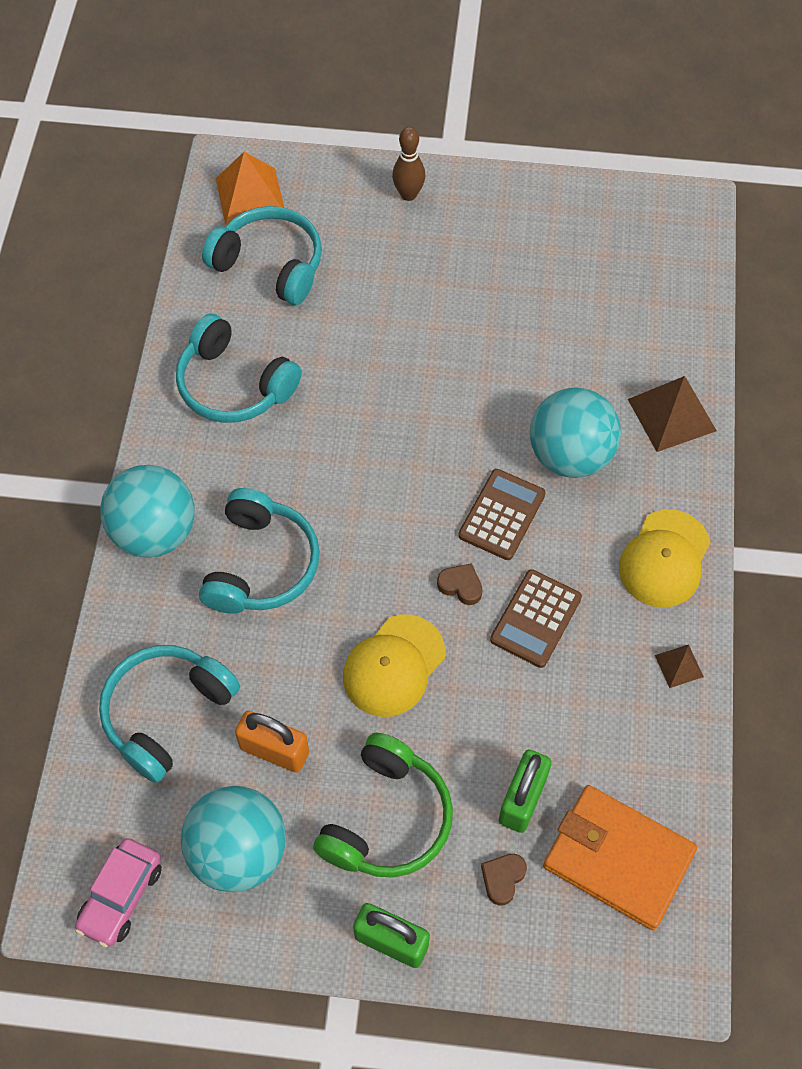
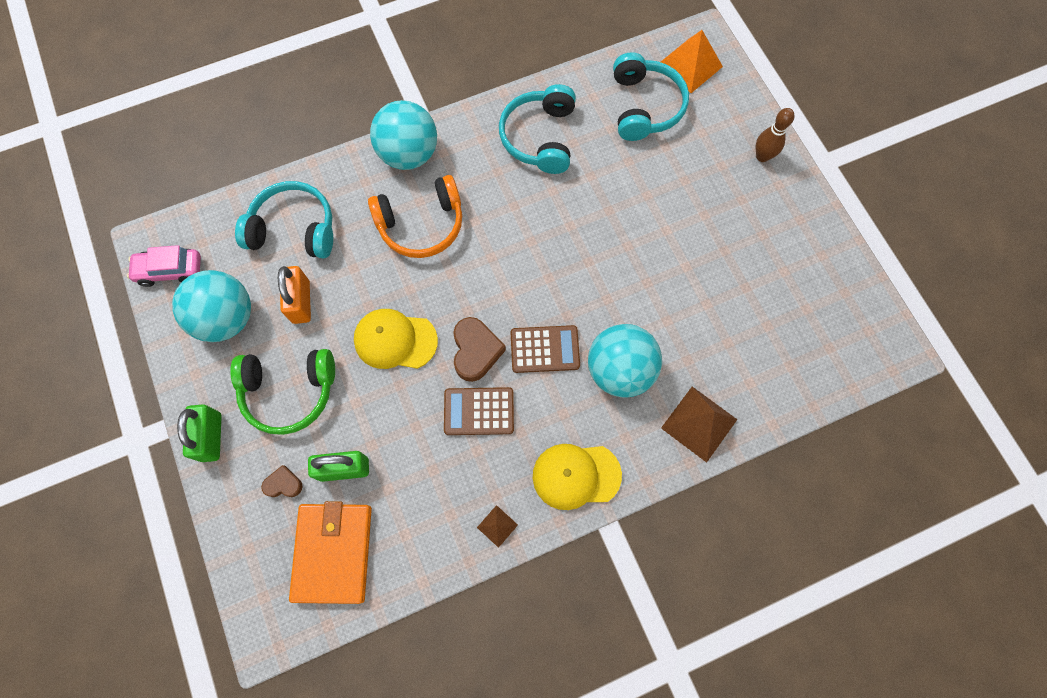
camera: 60 degrees right, 10 degrees up
turquoise headphones [199,488,320,614] -> orange headphones [368,175,462,258]
brown heart [437,563,483,605] -> brown heart [453,317,506,382], size x1.75

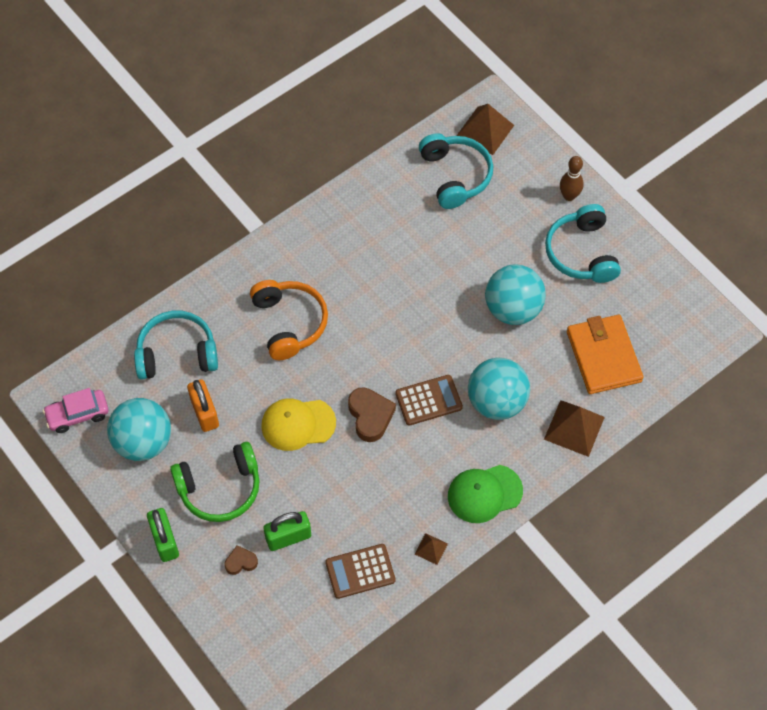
camera: 15 degrees left, 10 degrees down
orange wallet [289,501,372,604] -> orange wallet moved to [567,315,644,394]
orange headphones [368,175,462,258] -> orange headphones turned 75 degrees counterclockwise [250,280,328,360]
turquoise ball [370,100,437,170] -> turquoise ball moved to [485,264,546,325]
brown calculator [444,387,514,435] -> brown calculator moved to [325,544,395,599]
turquoise headphones [499,84,576,174] -> turquoise headphones moved to [545,204,621,283]
yellow cap [533,444,622,510] -> green cap [448,465,523,523]
orange pyramid [661,30,723,93] -> brown pyramid [456,104,514,155]

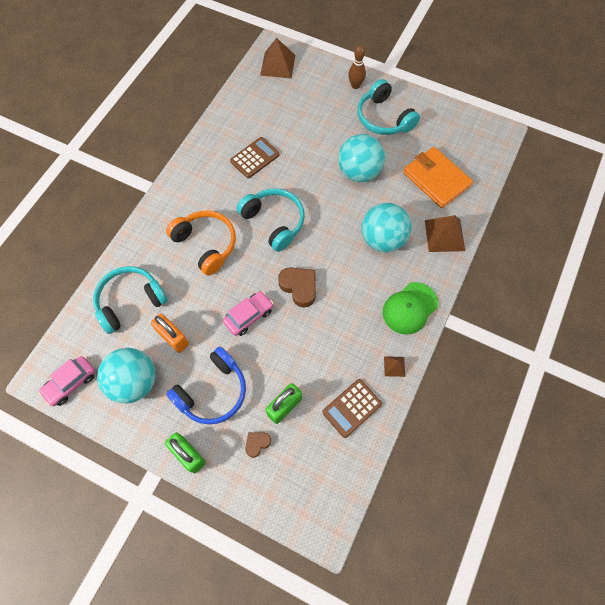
camera: 25 degrees left, 5 degrees up
green headphones [170,442,260,522] -> blue headphones [166,347,246,425]
yellow cap [261,398,336,451] -> pink car [223,291,274,336]
brown calculator [395,375,463,426] -> brown calculator moved to [230,137,280,178]
turquoise headphones [419,133,493,209] -> turquoise headphones moved to [237,188,305,252]

